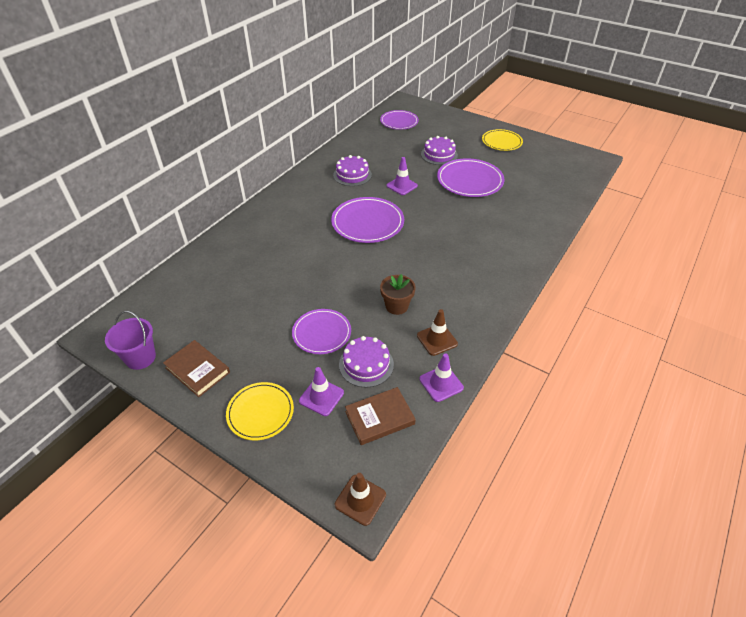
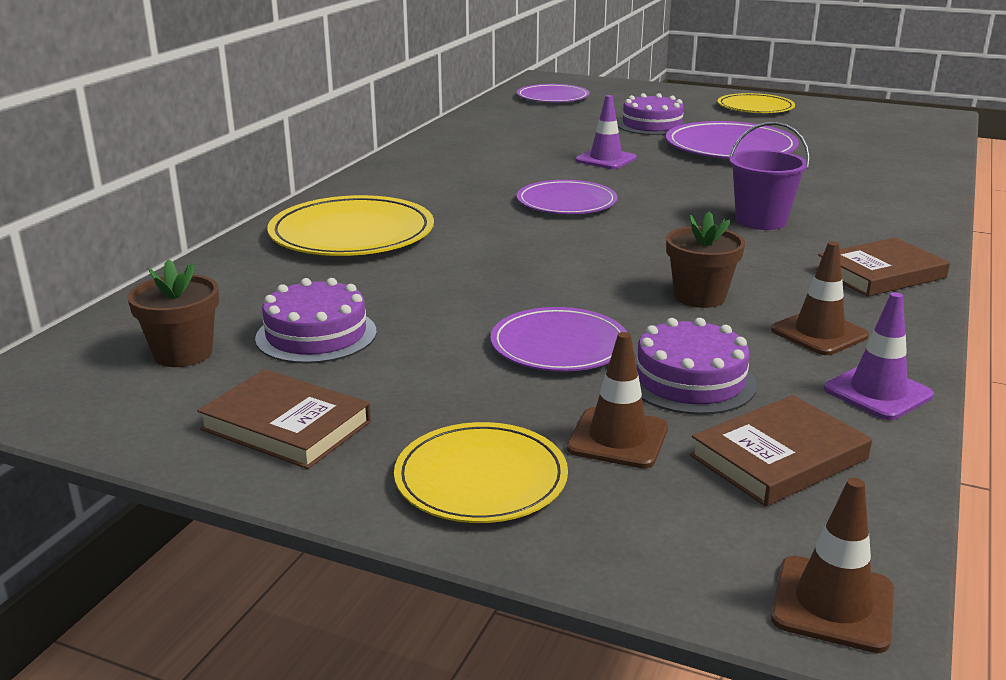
camera: 10 degrees left, 20 degrees down
purple bucket [105,311,156,370] -> purple bucket moved to [729,122,810,230]
purple traffic cone [299,367,344,416] -> brown traffic cone [567,332,668,468]
purple plate [331,197,404,243] -> purple plate [517,180,617,214], size x0.66
purple cake [333,155,372,186] -> purple cake moved to [255,278,377,364]
none -> brown flower pot [127,259,219,367]
none -> yellow plate [267,195,434,256]
none -> brown book [816,238,950,297]

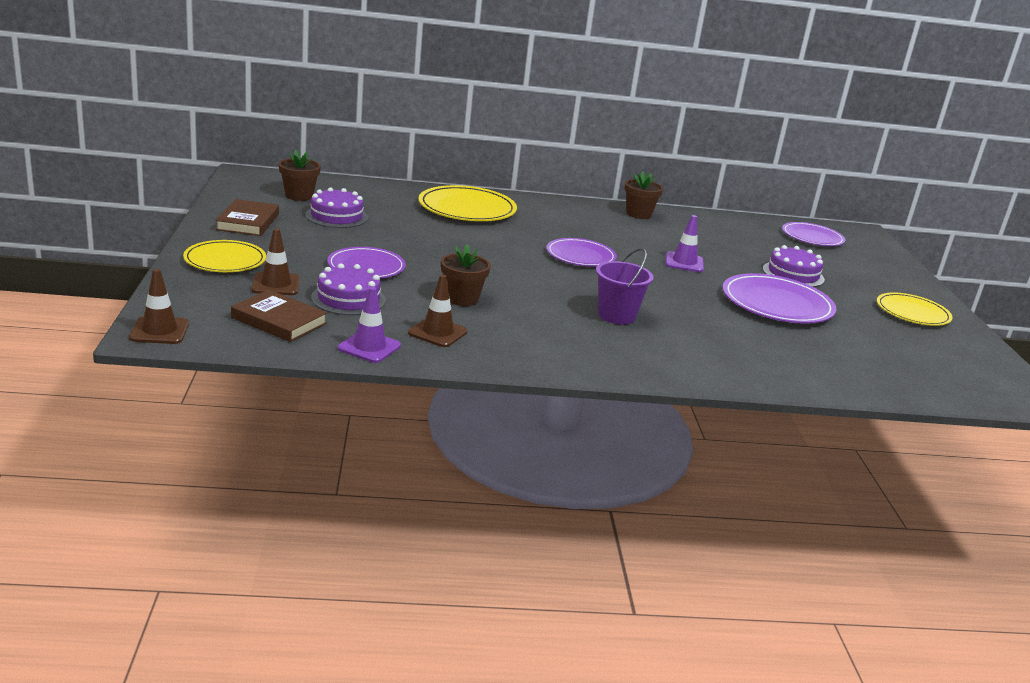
camera: 60 degrees right, 0 degrees up
brown book [816,238,950,297] -> none
none -> brown flower pot [625,172,663,219]

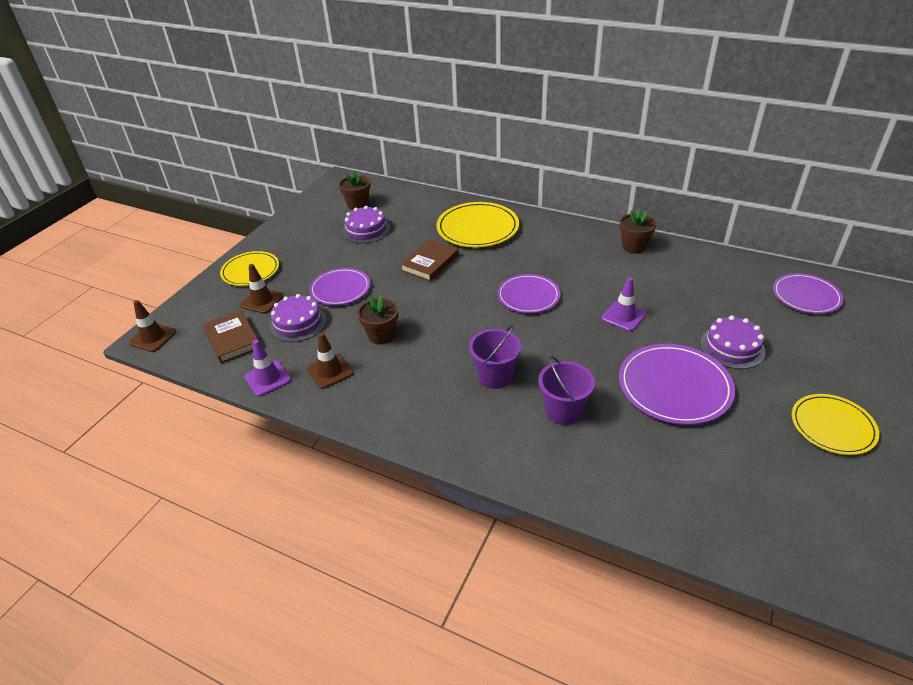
camera: 35 degrees right, 15 degrees up
brown book [215,199,279,236] -> brown book moved to [400,239,459,281]
none -> purple bucket [538,356,595,425]

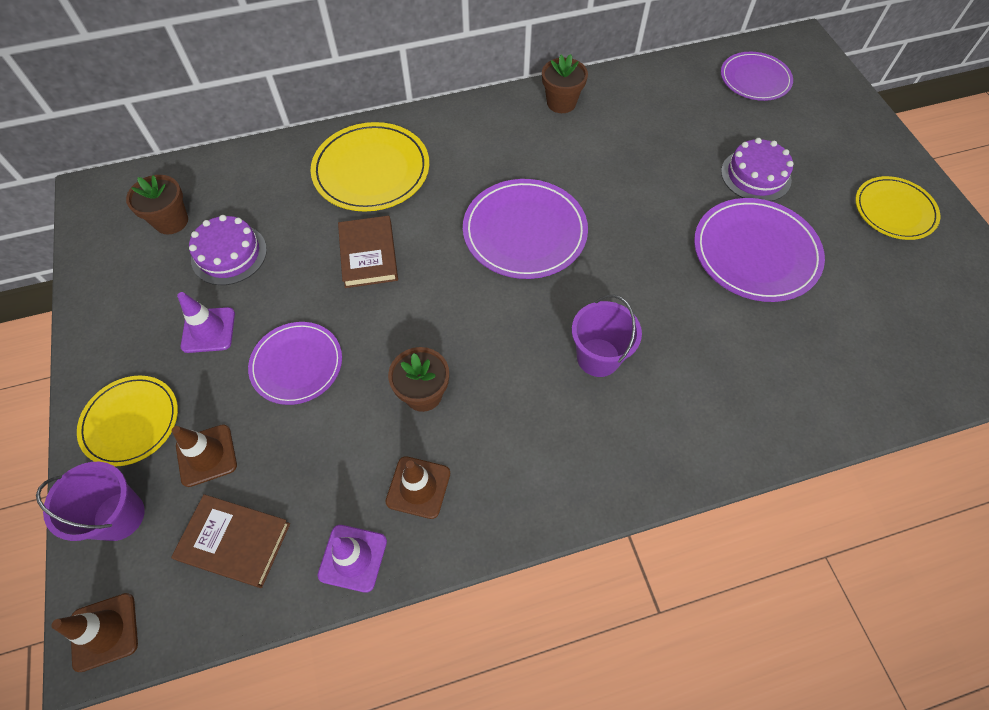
camera: 45 degrees left, 20 degrees up
purple cake [269,294,326,342] -> none
purple plate [497,274,560,313] -> purple plate [463,179,588,279], size x1.51
purple bucket [538,356,595,425] -> purple bucket moved to [36,462,145,541]
purple traffic cone [601,277,647,332] -> purple traffic cone moved to [177,292,235,353]

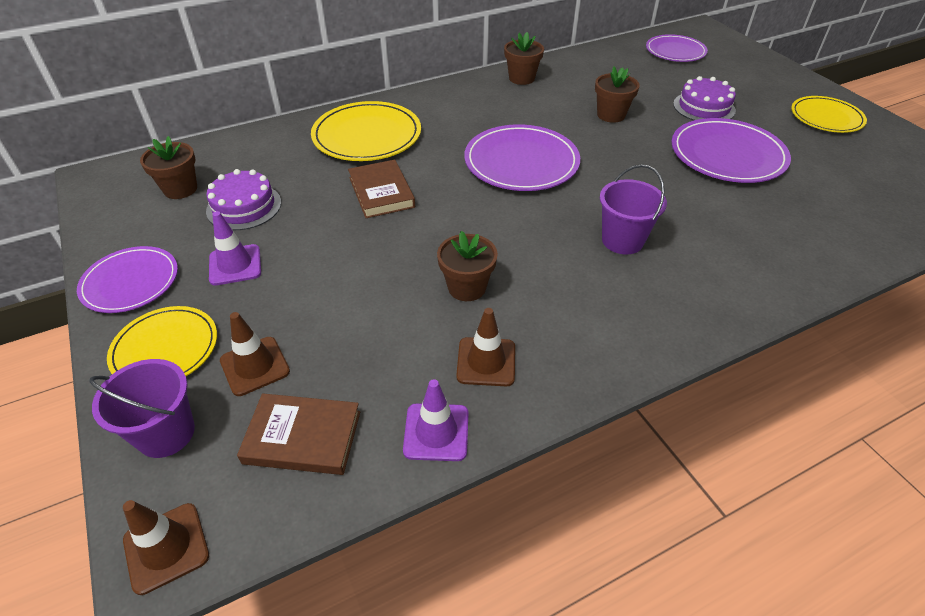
camera: 10 degrees left, 15 degrees down
purple plate [248,322,342,405] -> purple plate moved to [77,246,178,313]
none -> brown flower pot [595,67,640,123]

